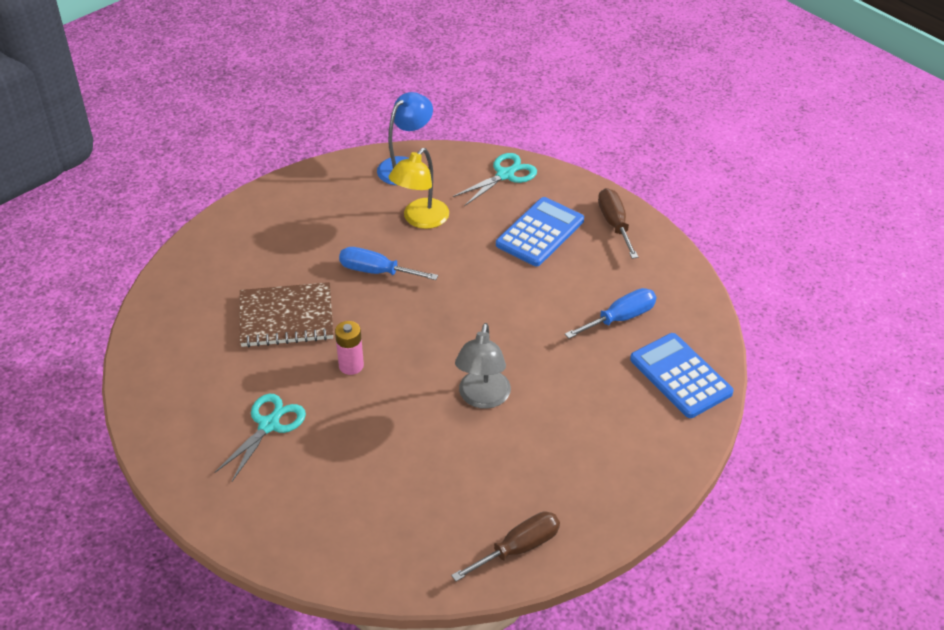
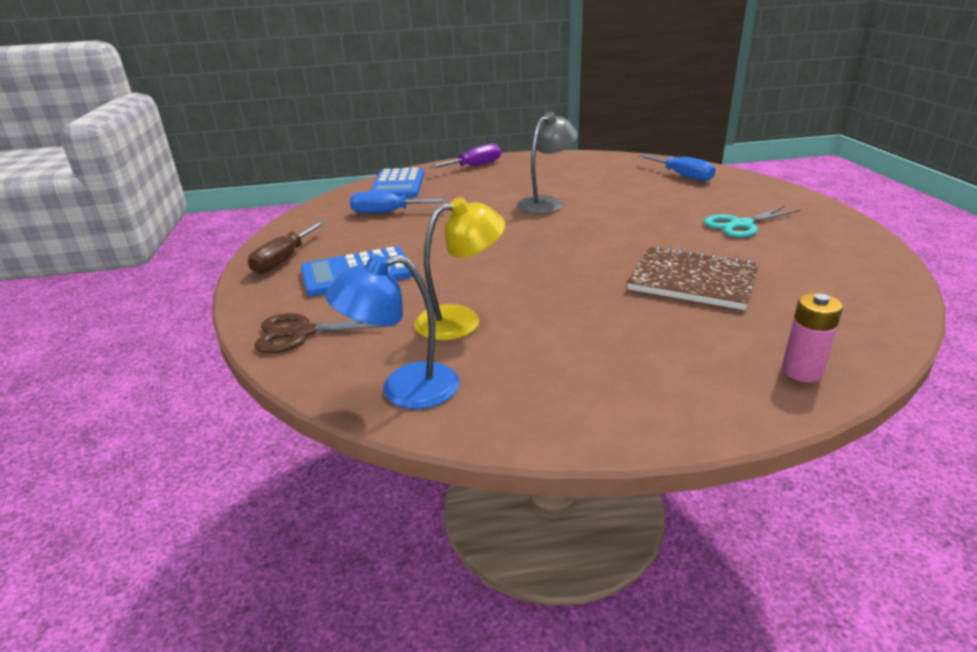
camera: 145 degrees left, 15 degrees down
pink battery [335,321,364,375] -> pink battery moved to [782,293,843,382]
blue screwdriver [339,247,438,280] -> blue screwdriver moved to [638,154,716,181]
brown screwdriver [451,512,560,581] -> none
turquoise scissors [453,153,537,206] -> brown scissors [255,313,397,353]
none -> purple screwdriver [429,143,501,169]

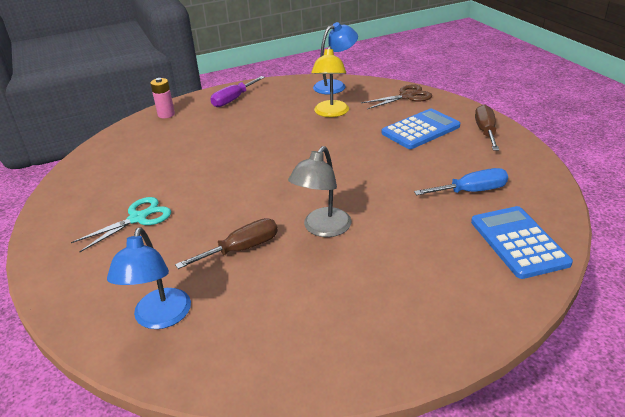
camera: 165 degrees right, 5 degrees up
yellow lamp [414,197,505,340] -> yellow lamp turned 45 degrees counterclockwise [311,46,349,117]
purple screwdriver [429,143,501,169] -> purple screwdriver moved to [210,76,265,107]
brown notebook [627,246,759,310] -> none
blue screwdriver [638,154,716,181] -> blue lamp [107,227,191,329]
none -> brown screwdriver [175,218,278,269]

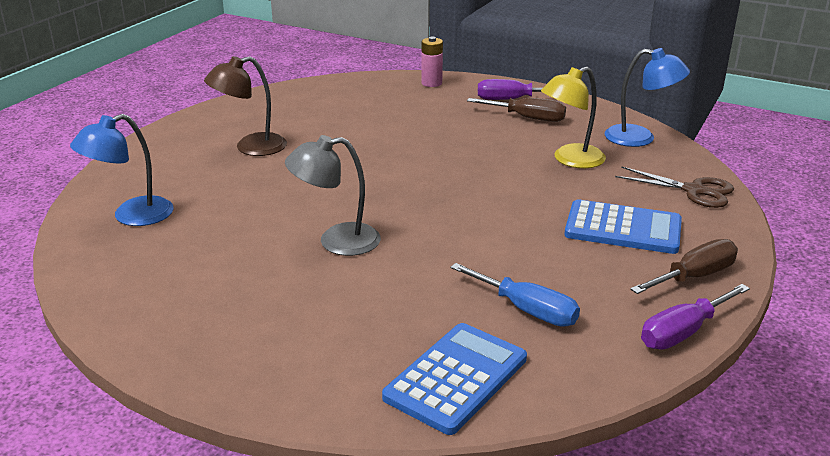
camera: 50 degrees right, 5 degrees down
turquoise scissors [71,197,171,252] -> brown lamp [204,56,287,156]
brown screwdriver [175,218,278,269] -> brown screwdriver moved to [467,98,566,122]
none -> purple screwdriver [641,284,750,350]

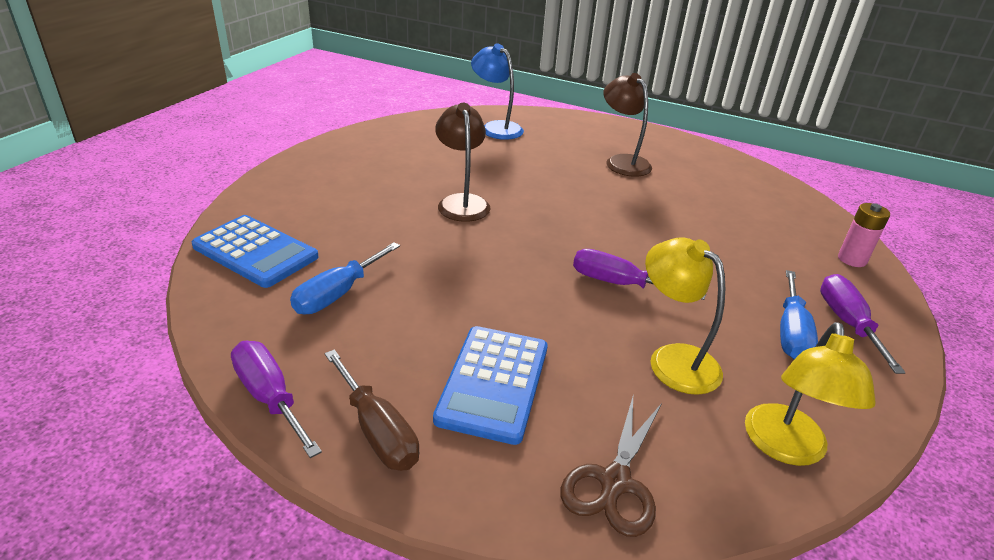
camera: 85 degrees right, 5 degrees up
grey lamp [285,135,381,256] -> brown lamp [435,103,490,222]
brown screwdriver [467,98,566,122] -> blue screwdriver [780,270,818,359]
blue lamp [605,48,690,147] -> yellow lamp [745,322,876,466]
none -> purple screwdriver [573,249,706,300]

